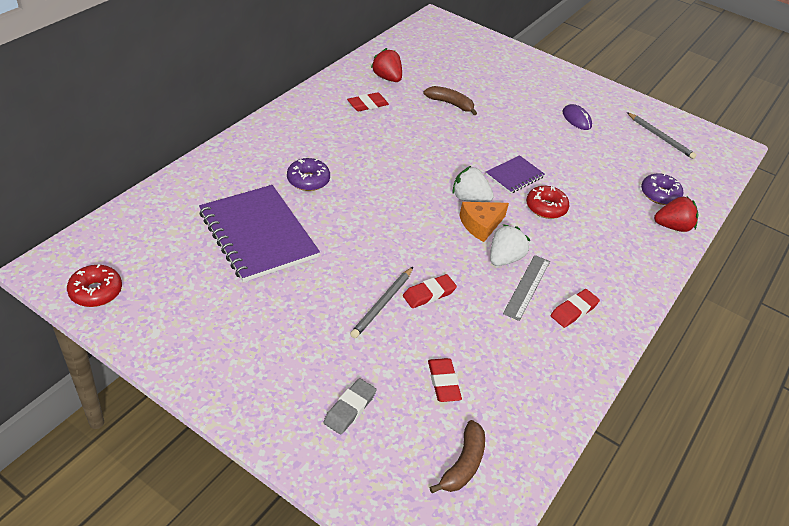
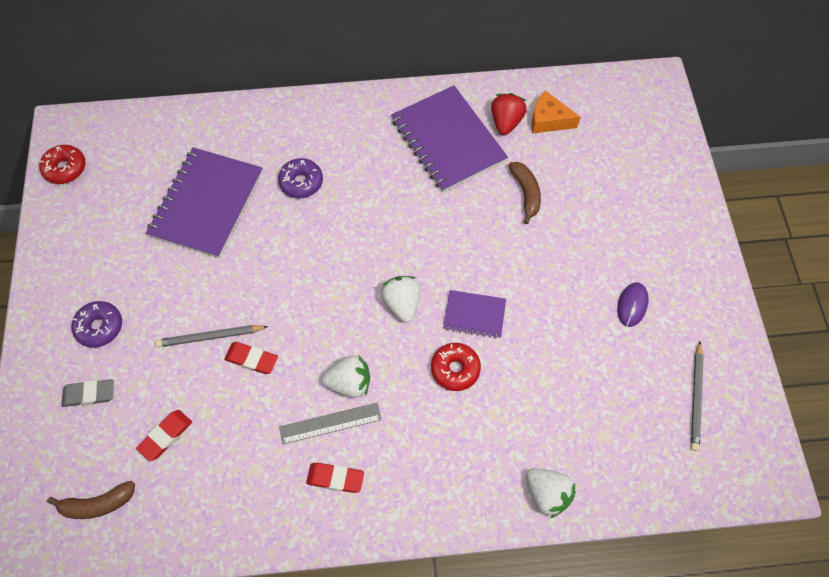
camera: 55 degrees right, 20 degrees up
red eraser [347,92,389,111] -> purple notebook [391,86,508,192]
orange cheese [459,202,509,242] -> orange cheese moved to [531,91,581,134]
purple donut [641,173,683,205] -> purple donut moved to [72,301,122,348]
red strawberry [654,197,699,232] -> white strawberry [526,468,576,518]

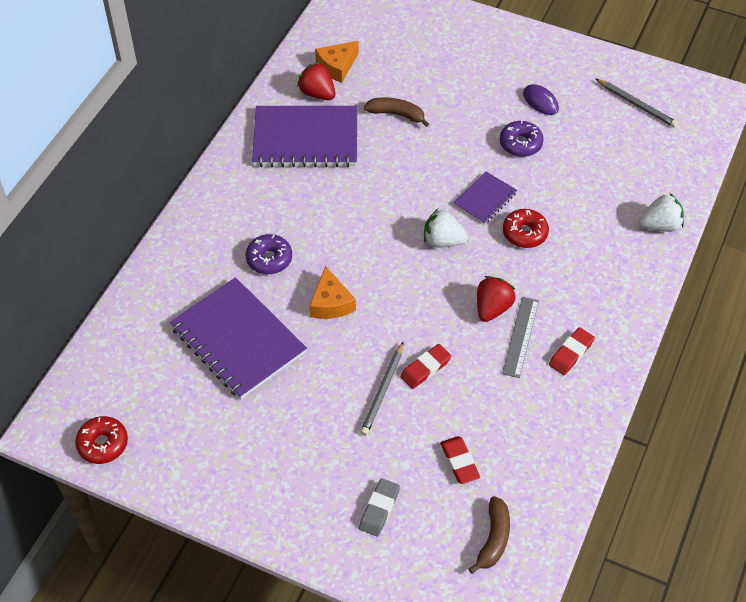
camera: 60 degrees left, 10 degrees down
purple donut [72,301,122,348] -> purple donut moved to [500,120,544,157]
white strawberry [322,356,370,398] -> red strawberry [477,276,516,322]
none -> orange cheese [309,266,356,319]

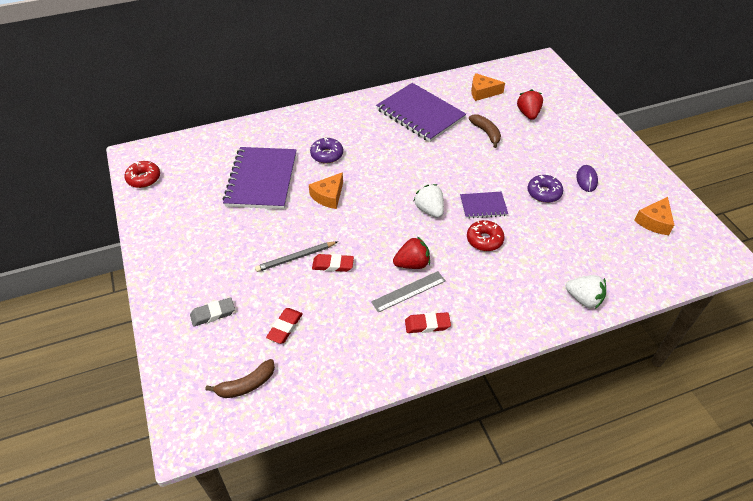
camera: 45 degrees right, 5 degrees down
red strawberry [297,62,335,100] -> red strawberry moved to [517,89,543,120]
grey pencil [595,78,678,128] -> orange cheese [634,197,674,235]

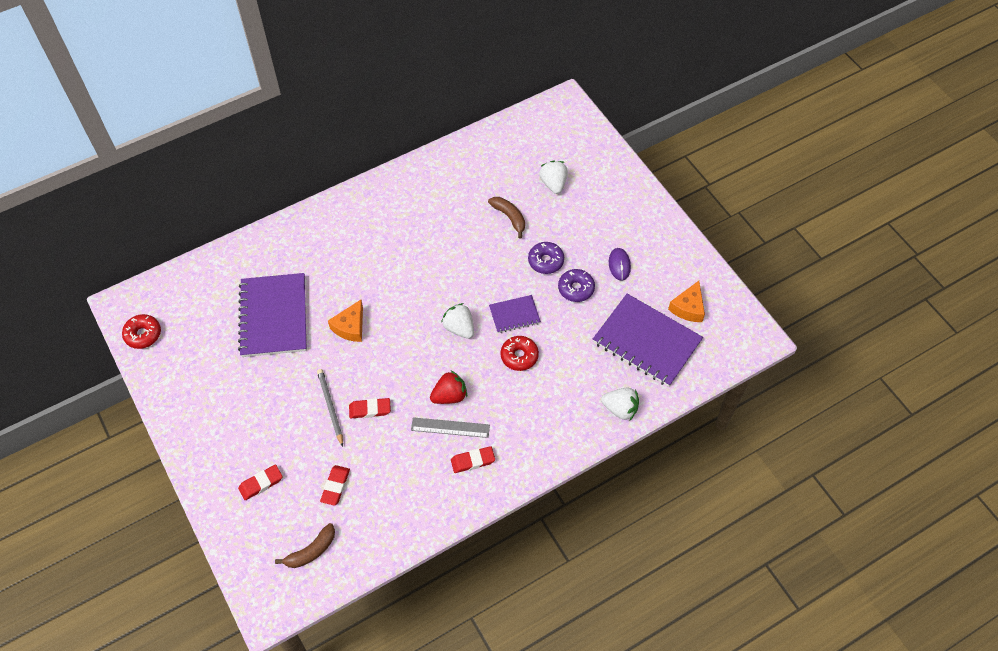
camera: 10 degrees left, 10 degrees up
grey eraser [190,297,235,327] -> red eraser [238,464,283,500]
grey pencil [255,241,338,272] -> grey pencil turned 105 degrees clockwise [317,369,343,447]
purple donut [310,138,343,164] -> purple donut moved to [528,242,564,274]
grey ruler [371,271,445,313] -> grey ruler turned 45 degrees clockwise [411,417,490,438]
purple notebook [376,83,466,142] -> purple notebook moved to [593,294,703,387]
orange cheese [471,73,505,101] -> none
red strawberry [517,89,543,120] -> white strawberry [539,161,567,194]

